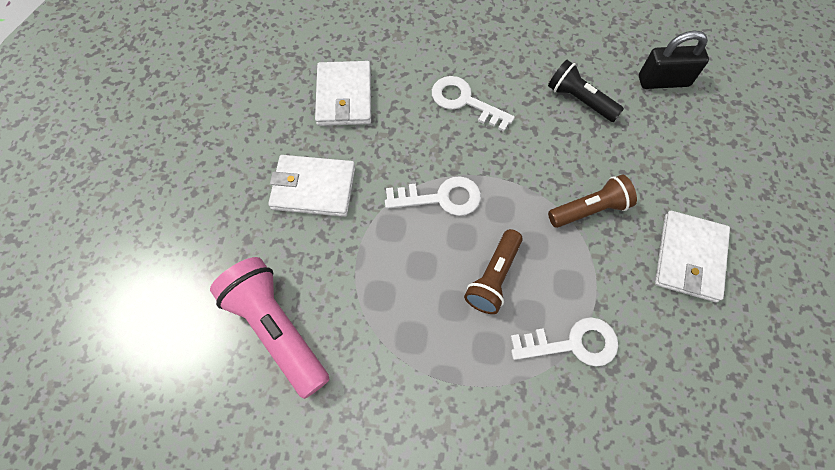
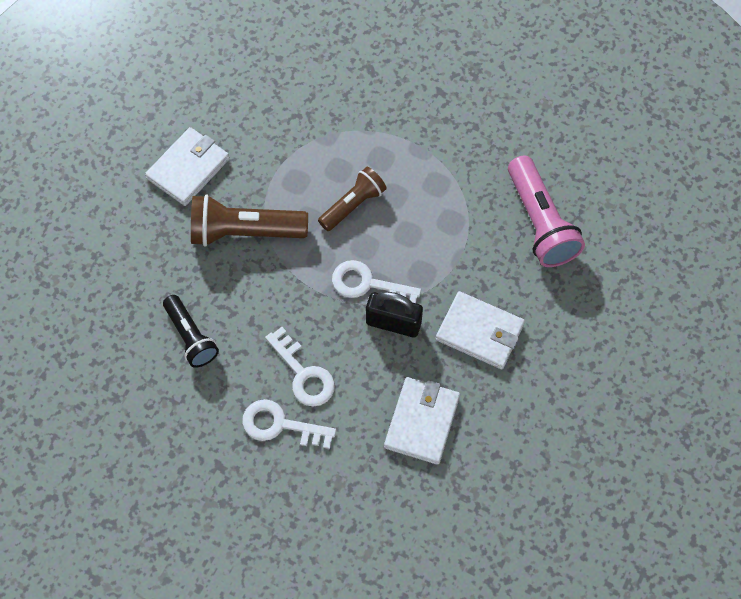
camera: 160 degrees left, 0 degrees up
white key [510,317,618,367] -> white key moved to [242,399,336,449]
brown flashlight [548,175,637,228] -> brown flashlight [191,195,308,247], size x1.55
black padlock [639,31,709,89] -> black padlock moved to [366,292,423,337]

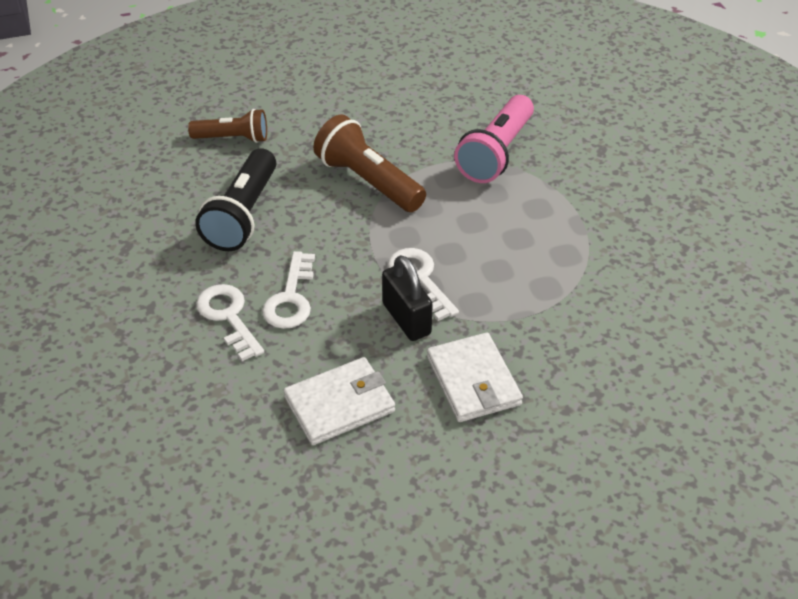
camera: 45 degrees right, 20 degrees down
white wallet [145,127,230,206] -> none
black flashlight [163,295,219,368] -> black flashlight [195,148,276,251], size x1.55
brown flashlight [318,167,387,231] -> brown flashlight moved to [188,109,267,143]
pink flashlight [508,155,585,267] -> pink flashlight moved to [454,95,534,183]

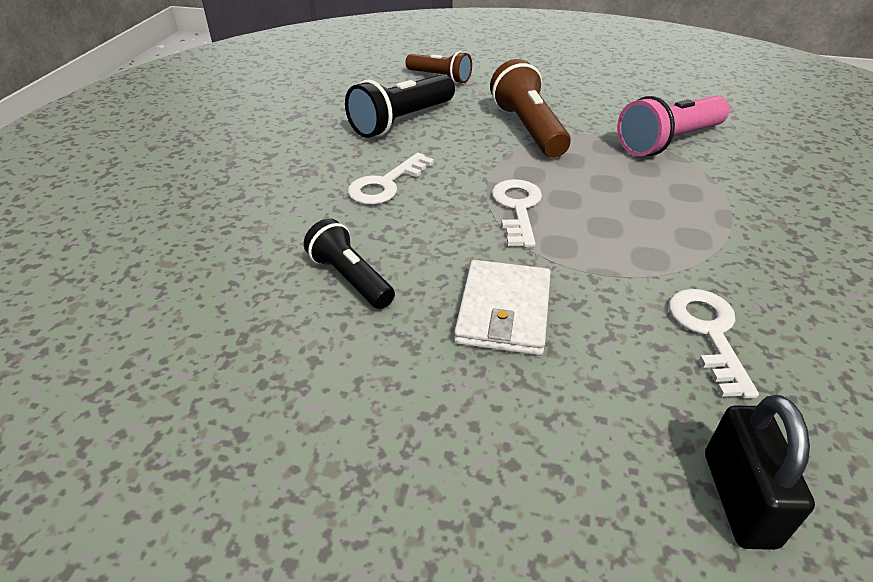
camera: 30 degrees right, 5 degrees down
white key [196,284,264,361] -> white key moved to [669,289,759,399]
white wallet [283,357,395,445] -> black flashlight [304,218,395,309]
black padlock [382,255,433,341] -> black padlock moved to [705,395,815,550]

